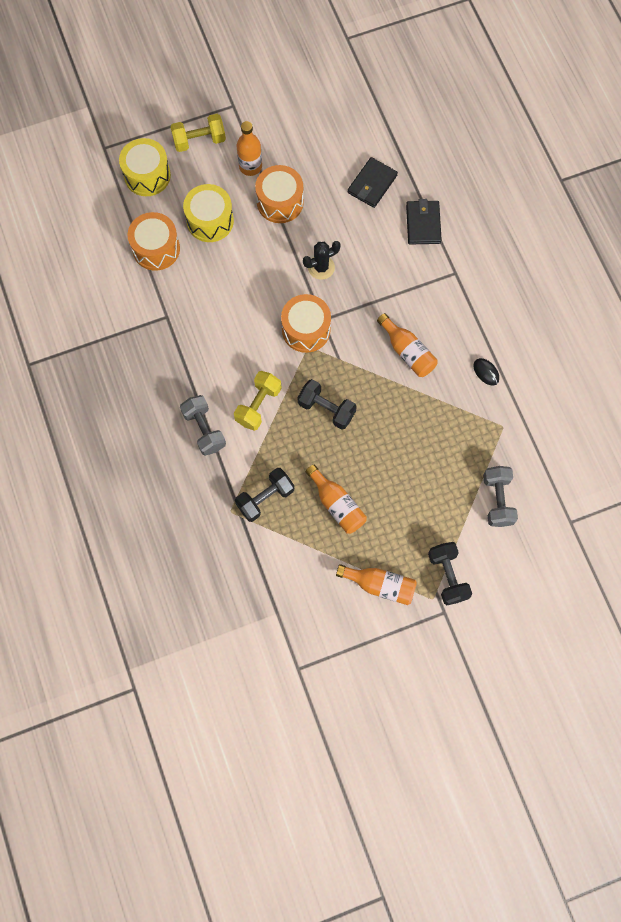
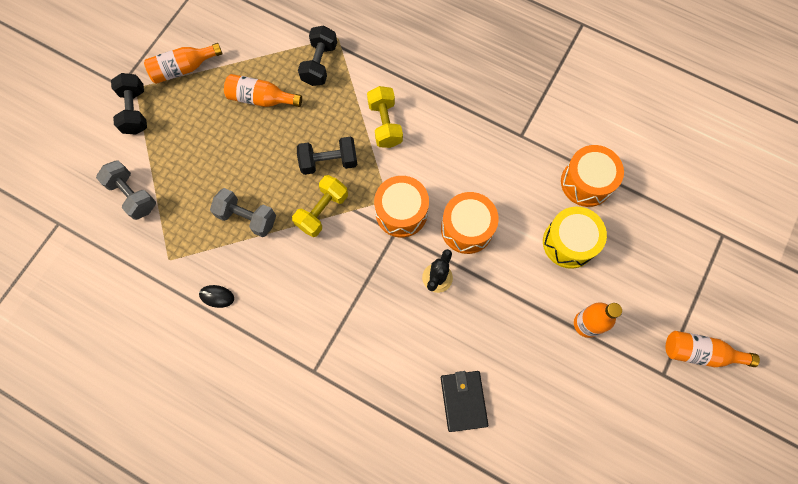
camera: 140 degrees right, 0 degrees up
yellow drum [119,138,171,196] -> none
yellow dumbbell [170,114,226,152] -> yellow dumbbell moved to [292,175,348,237]
grey dumbbell [180,395,226,456] -> grey dumbbell moved to [210,188,276,237]
orange drum [255,165,304,223] -> orange drum moved to [441,192,499,254]
orange bottle [377,313,438,377] -> orange bottle moved to [666,331,760,367]
black wallet [406,199,442,244] -> none
black dumbbell [428,542,472,605] -> black dumbbell turned 45 degrees clockwise [111,73,147,135]

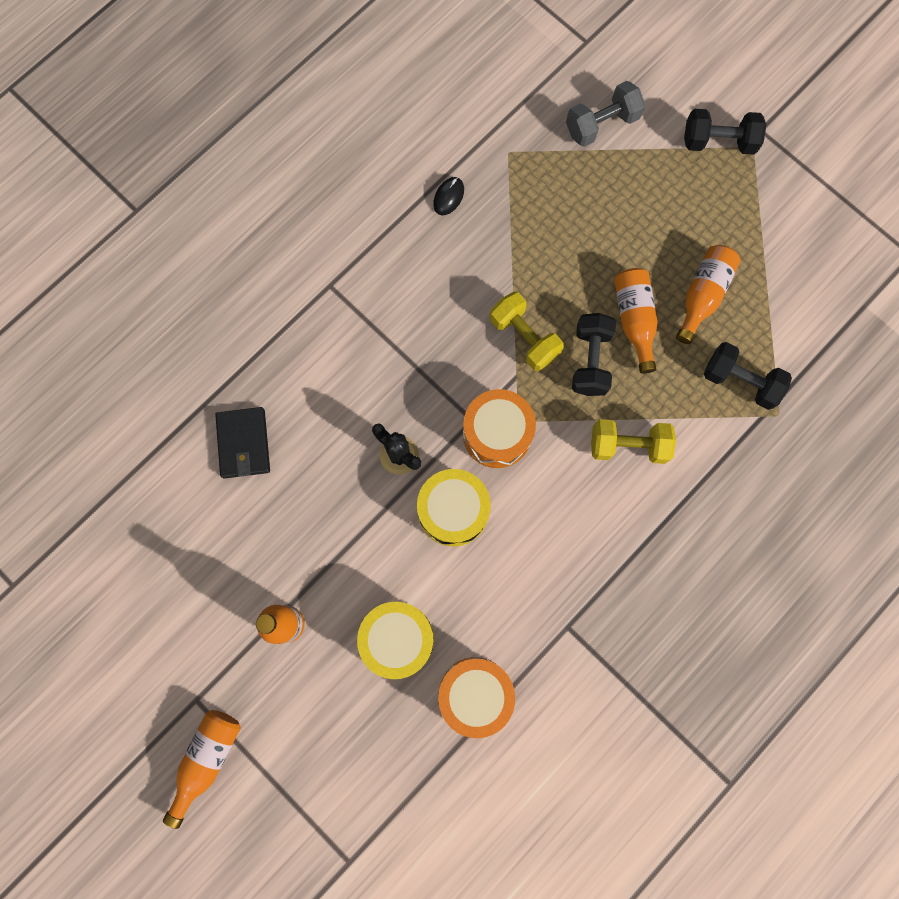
camera: 105 degrees right, 5 degrees up
orange bottle [144,43,223,84] -> orange bottle moved to [614,268,657,374]
grey dumbbell [210,188,276,237] -> none
orange drum [441,192,499,254] -> yellow drum [417,469,491,546]
black wallet [441,371,488,432] -> black wallet turned 75 degrees clockwise [215,407,270,479]

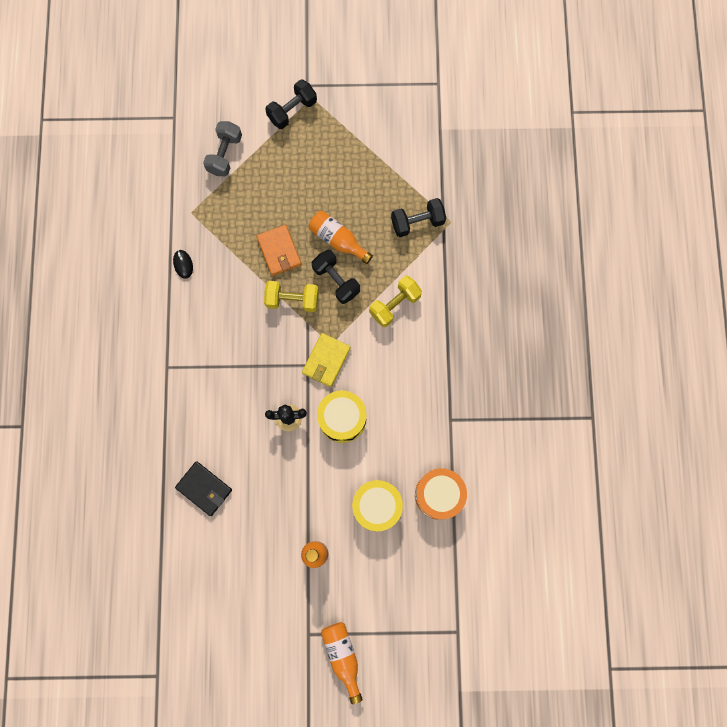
camera: 45 degrees left, 0 degrees up
orange drum [463,389,536,468] -> yellow wallet [302,333,351,387]
orange bottle [676,245,741,344] -> none
none -> orange wallet [257,225,301,276]

